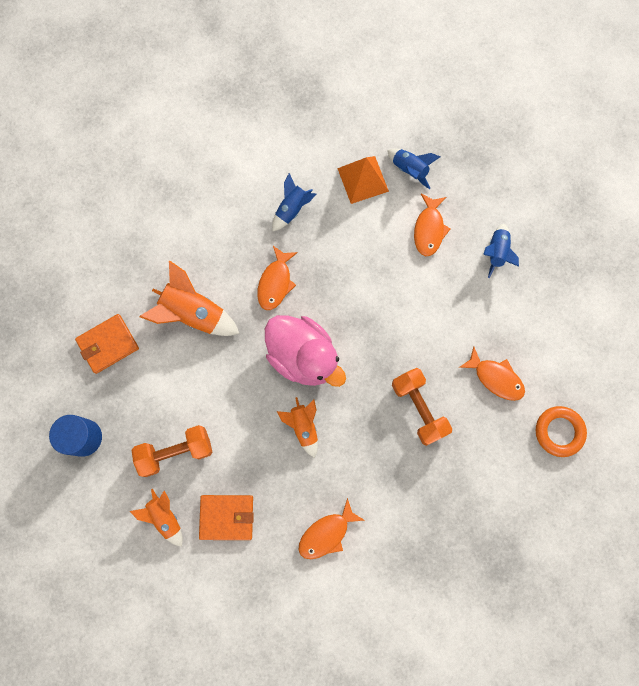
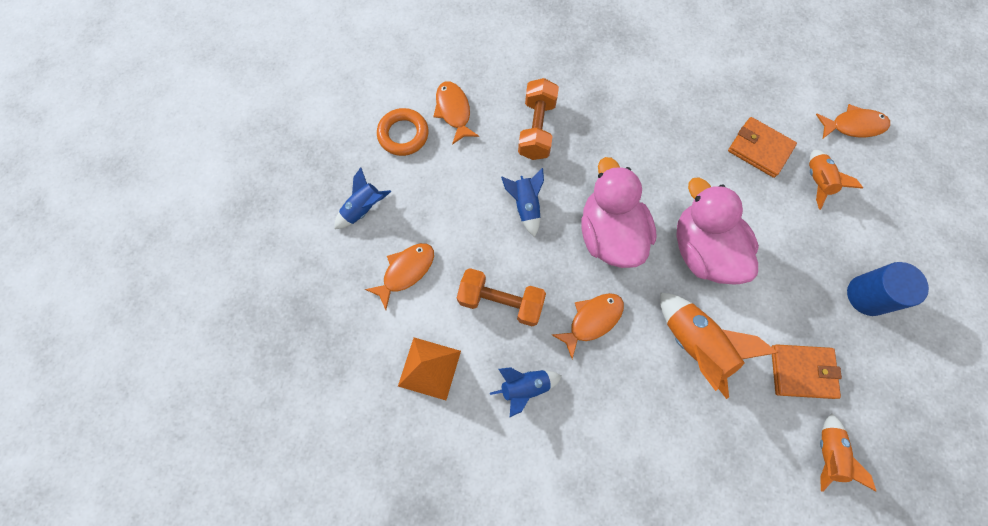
camera: 145 degrees left, 5 degrees down
orange dumbbell [132,425,213,477] -> orange dumbbell moved to [457,268,546,326]
orange rocket [277,397,318,458] -> orange rocket moved to [820,413,876,492]
orange fish [299,498,365,559] -> orange fish moved to [816,104,890,138]
blue rocket [387,149,440,189] -> blue rocket moved to [501,168,544,237]
orange ring [536,406,587,457] -> orange ring moved to [377,108,429,156]
none -> pink duck [676,177,759,284]

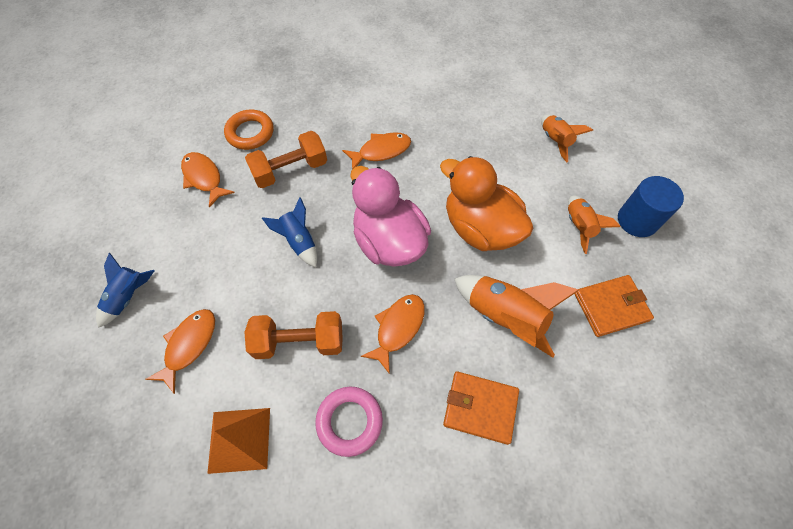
camera: 20 degrees left, 10 degrees down
orange ring [377,108,429,156] -> orange ring moved to [224,110,274,150]
blue rocket [490,367,562,417] -> pink ring [315,387,383,457]
orange dumbbell [518,78,559,160] -> orange dumbbell turned 75 degrees clockwise [245,131,327,188]
pink duck [676,177,759,284] -> orange duck [440,156,533,251]
orange wallet [728,117,797,178] -> orange wallet moved to [443,371,519,445]
orange fish [816,104,890,138] -> orange fish moved to [342,132,411,170]
orange rocket [820,413,876,492] -> orange rocket moved to [568,196,620,254]

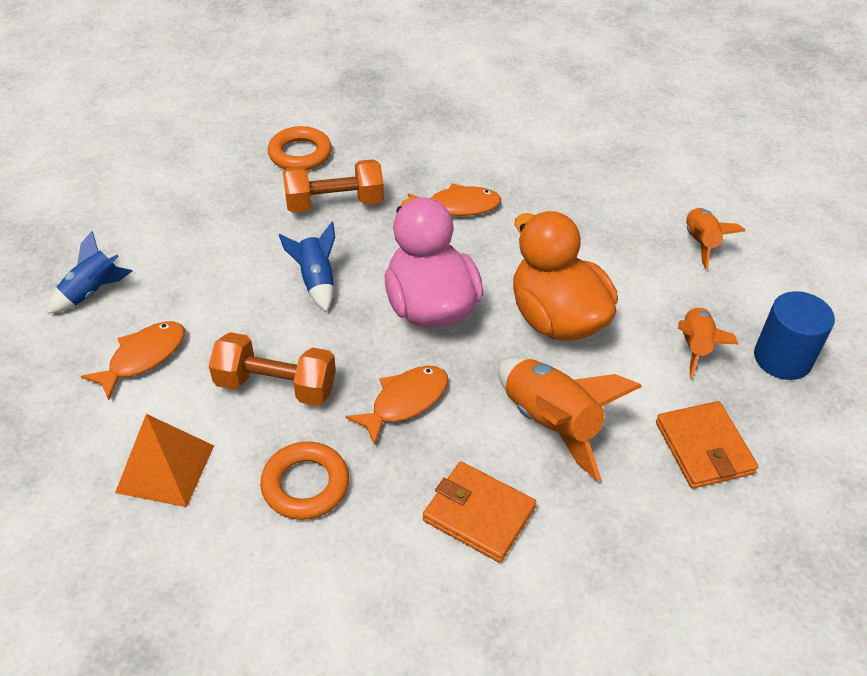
camera: 15 degrees right, 15 degrees down
orange fish [181,152,235,208] -> none
pink ring [315,387,383,457] -> orange ring [260,442,349,520]
orange wallet [574,275,654,337] -> orange wallet turned 75 degrees clockwise [656,401,758,489]

